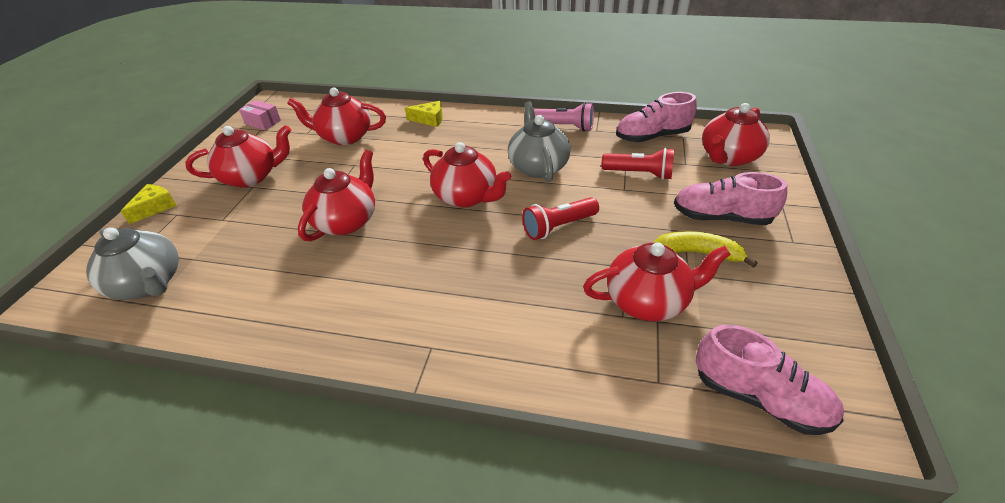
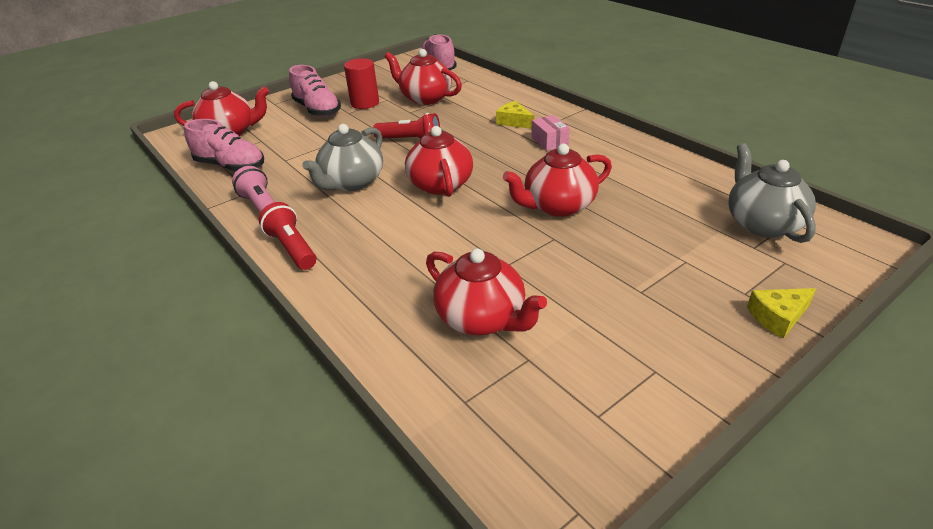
camera: 140 degrees left, 5 degrees down
red teapot [185,125,291,187] -> none
pink box [239,100,281,130] -> pink box moved to [531,115,570,151]
yellow cheese [405,101,443,127] -> yellow cheese moved to [496,101,534,129]
red flashlight [602,148,674,180] -> red flashlight moved to [258,202,316,270]
yellow banana [654,231,758,268] -> red cylinder [344,58,379,109]

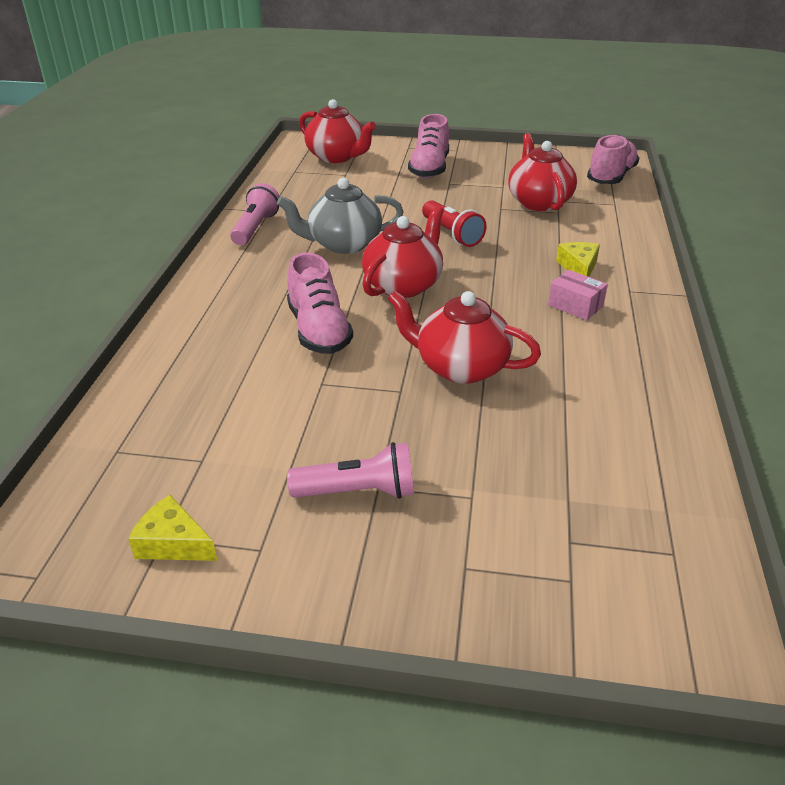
camera: 45 degrees right, 0 degrees up
pink shoe [184,119,264,172] -> pink shoe moved to [287,252,353,354]
red flashlight [258,202,316,270] -> none
red cylinder [344,58,379,109] -> none
red teapot [426,248,547,335] -> none
pink box [531,115,570,151] -> pink box turned 75 degrees counterclockwise [548,270,608,320]
grey teapot [728,143,816,243] -> none
yellow cheese [747,288,816,339] -> yellow cheese moved to [128,495,217,561]
none -> pink flashlight [287,442,414,499]

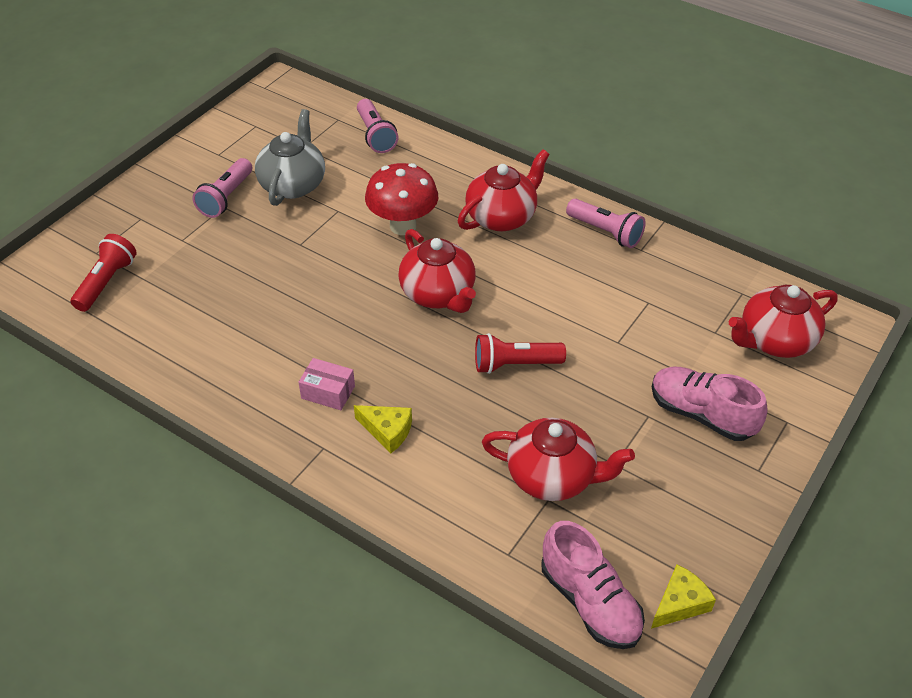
camera: 115 degrees right, 10 degrees up
yellow cheese [128,495,217,561] -> yellow cheese moved to [651,564,716,629]
grey teapot [277,177,403,254] -> grey teapot moved to [255,109,325,206]
pink shoe [287,252,353,354] -> red mushroom [365,163,438,235]
red teapot [387,290,541,384] -> red teapot moved to [458,149,550,231]
pink box [548,270,608,320] -> pink box turned 45 degrees clockwise [298,358,355,410]
none -> red flashlight [71,234,137,312]
none -> pink flashlight [357,99,398,153]

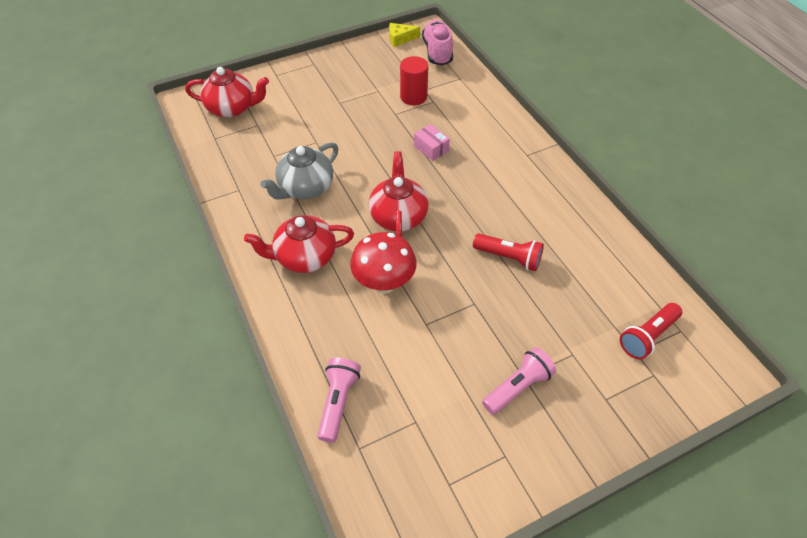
camera: 150 degrees left, 5 degrees up
grey teapot [255,109,325,206] -> grey teapot moved to [260,142,338,200]
pink box [298,358,355,410] -> pink box moved to [414,124,450,161]
yellow cheese [354,405,412,454] -> none
red flashlight [475,333,566,374] -> red flashlight moved to [473,234,544,271]
red teapot [482,418,635,501] -> red cylinder [400,56,428,105]
pink flashlight [566,199,646,248] -> none
pink shoe [652,367,768,441] -> none

